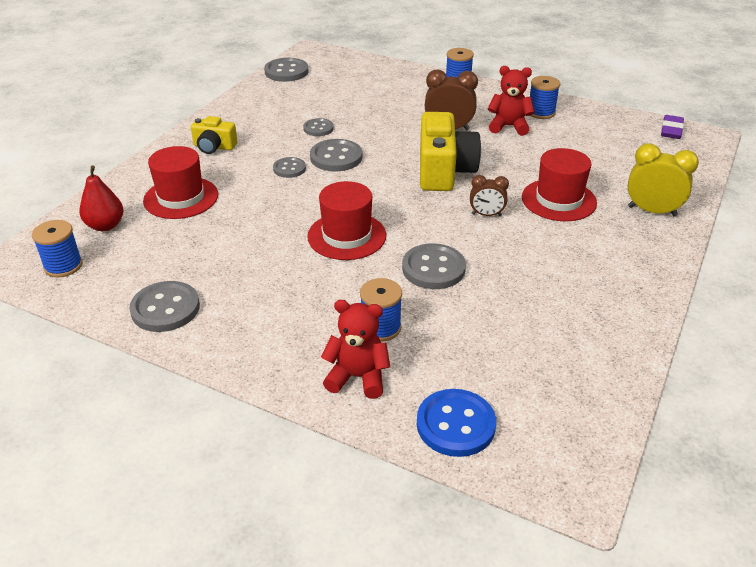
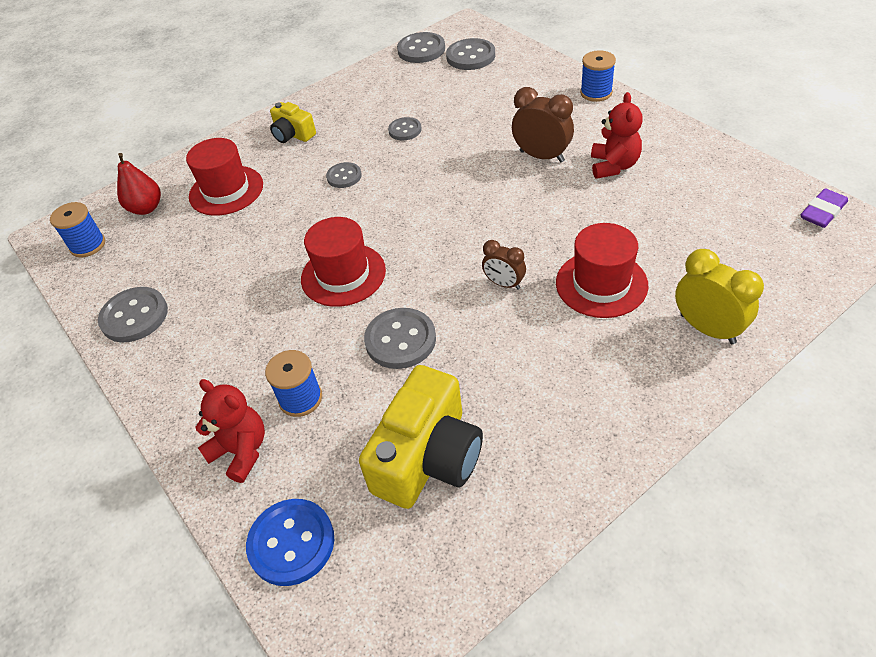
camera: 30 degrees right, 10 degrees up
grey button [310,139,362,172] -> grey button moved to [446,38,495,70]
yellow camera [420,112,481,191] -> yellow camera moved to [359,365,483,509]
red teddy bear [488,66,535,136] -> red teddy bear turned 60 degrees clockwise [591,92,643,179]
blue spool [530,76,560,119] -> none

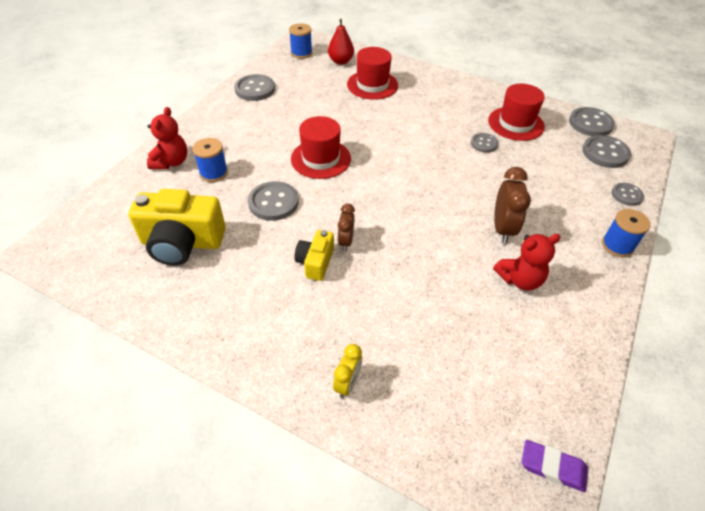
camera: 60 degrees right, 0 degrees up
blue button [246,499,334,586] -> none
yellow camera [270,102,316,143] -> yellow camera moved to [294,230,334,281]
grey button [326,162,362,188] -> grey button moved to [612,183,644,206]
red hat [556,223,648,318] -> red hat moved to [488,84,545,141]
yellow clock [675,249,764,344] -> yellow clock [333,344,362,398], size x0.62

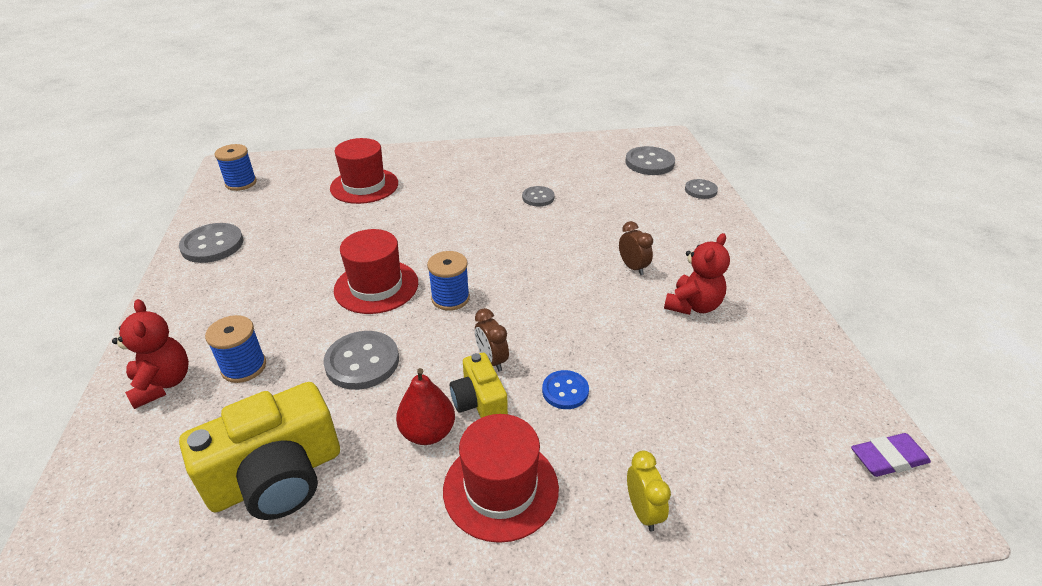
camera: 35 degrees left, 10 degrees down
red pear [328,19,354,65] -> red pear moved to [396,368,455,445]
red hat [488,84,545,141] -> red hat moved to [443,414,559,543]
brown clock [494,167,531,244] -> brown clock [619,221,653,275], size x0.62
grey button [569,107,615,136] -> none
blue spool [602,209,651,257] -> blue spool moved to [427,251,470,311]
none -> blue button [542,370,589,409]

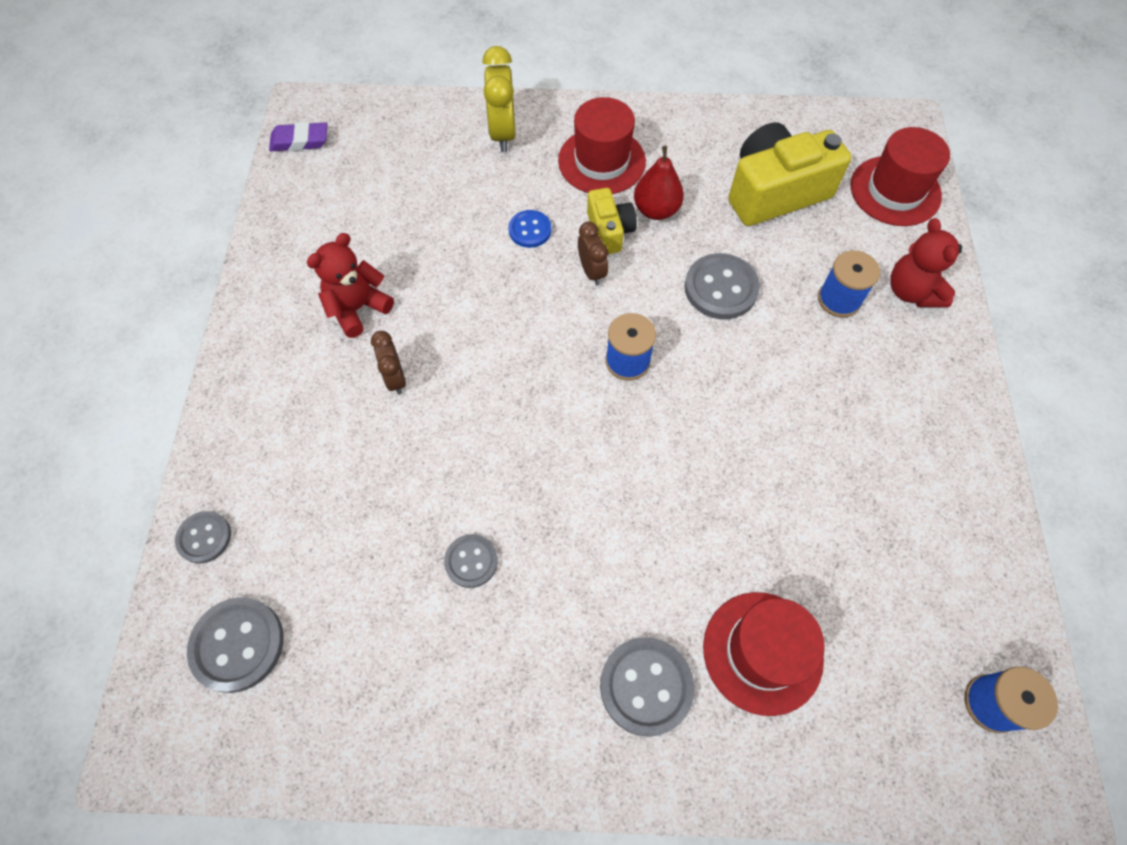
camera: 170 degrees left, 25 degrees up
grey button [179,223,243,263] -> grey button moved to [600,637,694,737]
red hat [334,229,418,314] -> red hat moved to [850,127,950,226]
yellow clock [627,451,671,531] -> yellow clock [482,46,516,152], size x1.61

